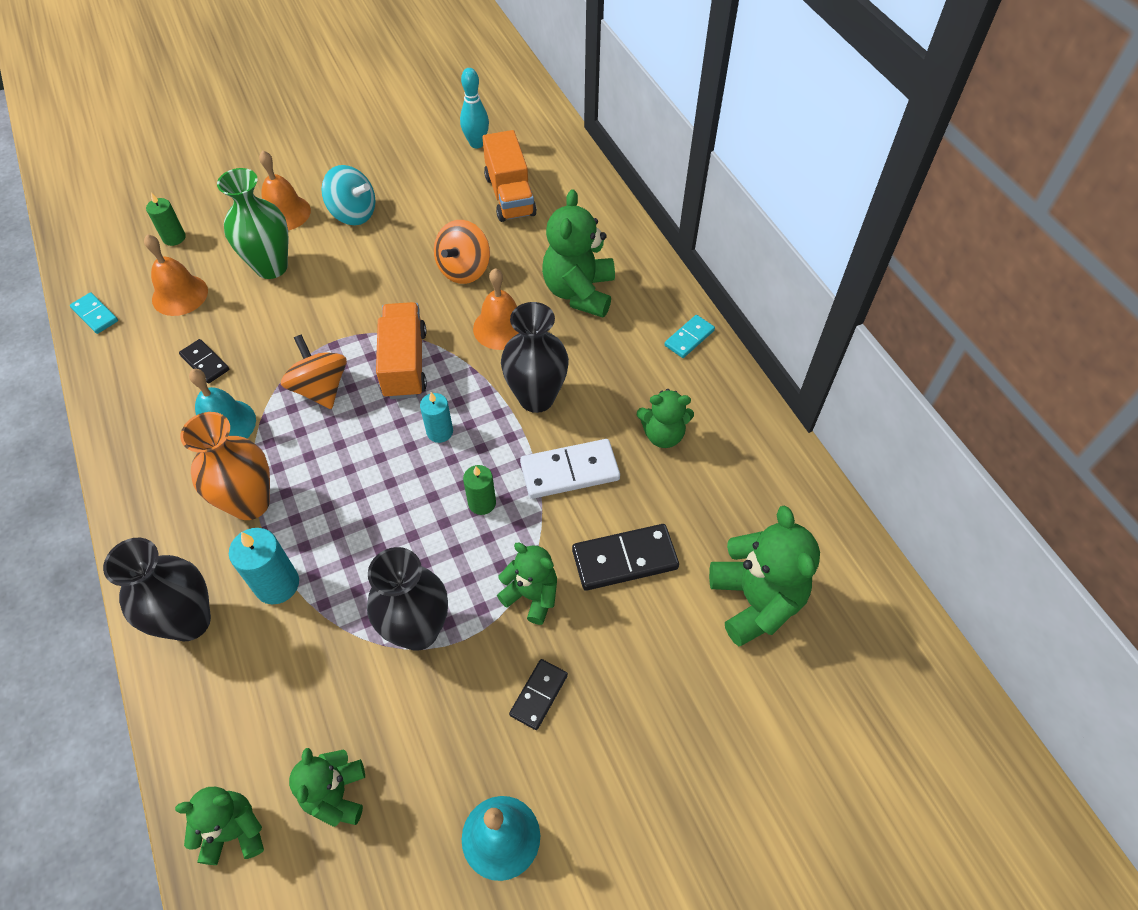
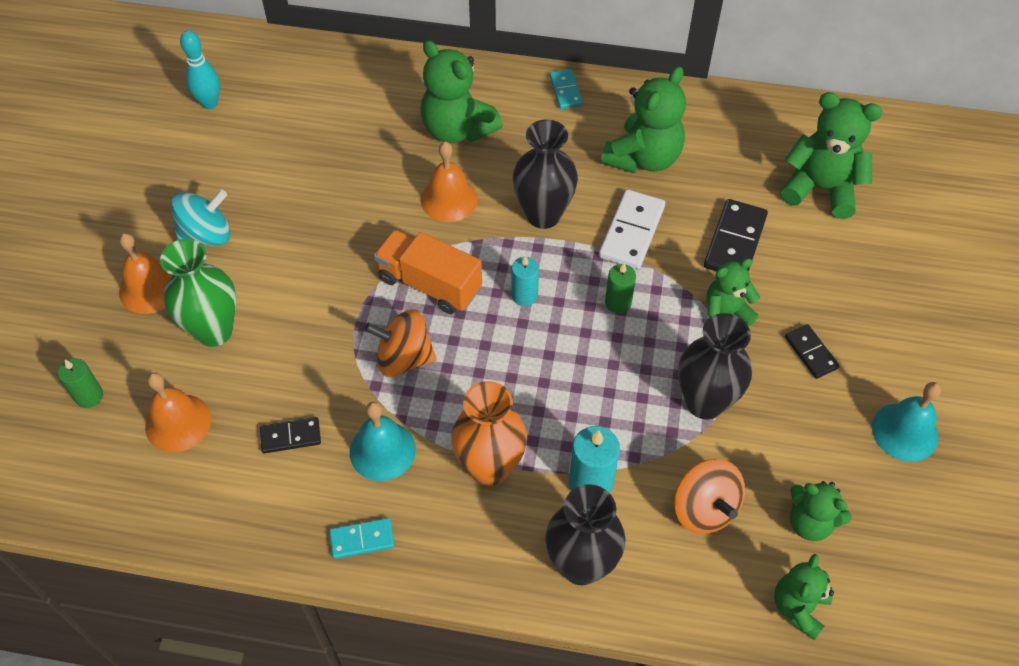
camera: 55 degrees left, 0 degrees up
turquoise domino [70,292,118,334] -> turquoise domino moved to [329,518,394,559]
orange spinning top [434,220,490,284] -> orange spinning top moved to [674,459,745,534]
orange truck [482,130,537,222] -> none
green teddy bear [637,389,694,448] -> green teddy bear [601,66,686,173], size x1.62

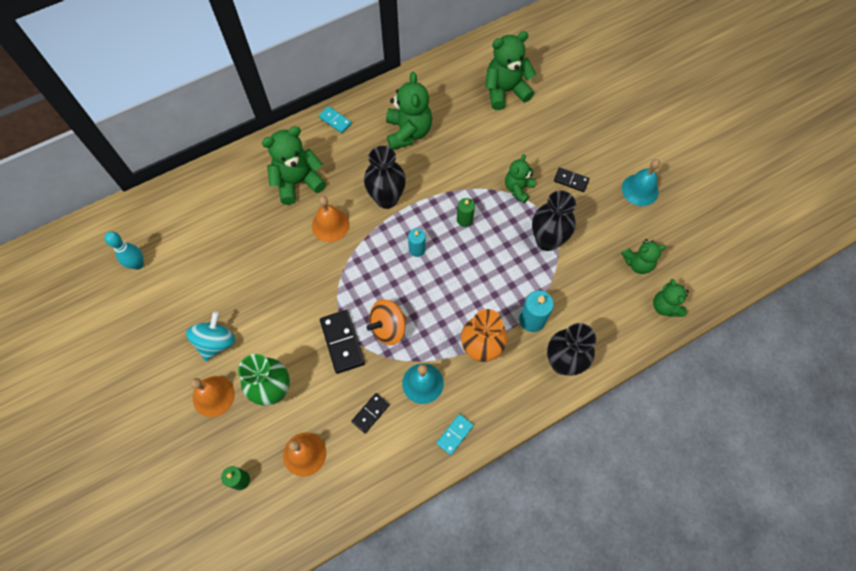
camera: 40 degrees left, 10 degrees up
orange truck [374,230,482,314] -> none
green teddy bear [421,40,503,143] -> green teddy bear turned 150 degrees clockwise [262,126,326,205]
white domino [599,189,665,269] -> none
orange spinning top [674,459,745,534] -> none
black domino [704,199,768,272] -> black domino moved to [320,310,365,374]

